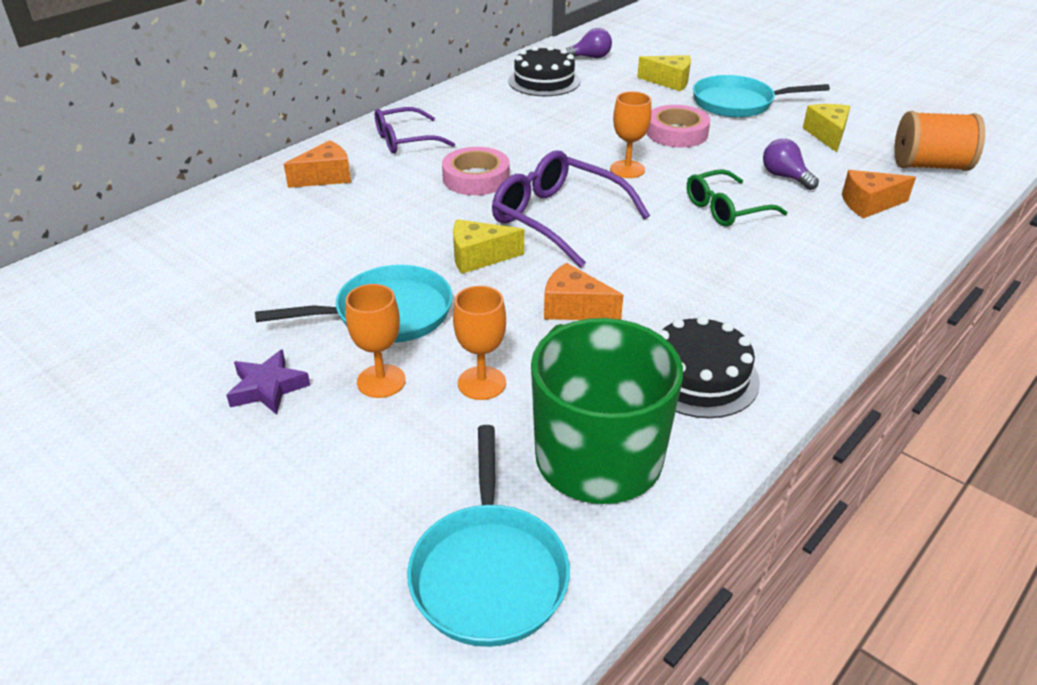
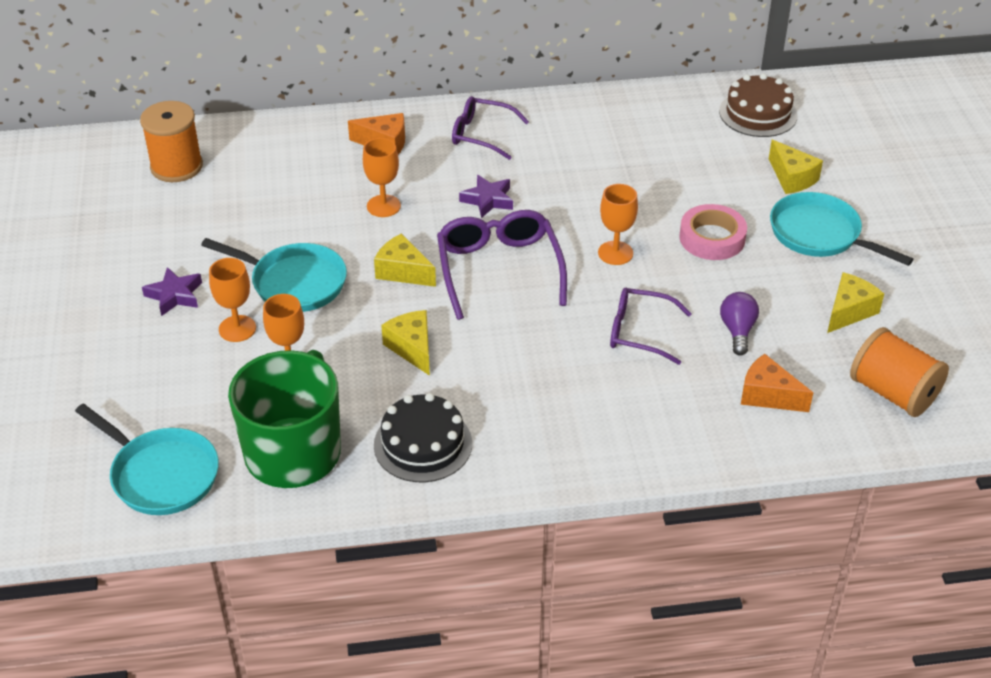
camera: 40 degrees right, 5 degrees up
turquoise pan [407,425,570,647] -> turquoise pan turned 90 degrees counterclockwise [75,404,219,515]
pink tape [442,147,510,195] -> purple star [459,175,513,218]
black cake [508,45,580,96] -> none
orange cheese [544,263,623,320] -> yellow cheese [381,310,430,376]
purple light bulb [564,28,612,58] -> brown cake [719,73,798,137]
green glasses [687,169,787,227] -> purple glasses [610,288,692,365]
none -> orange spool [140,101,203,182]
none -> orange goblet [363,138,401,217]

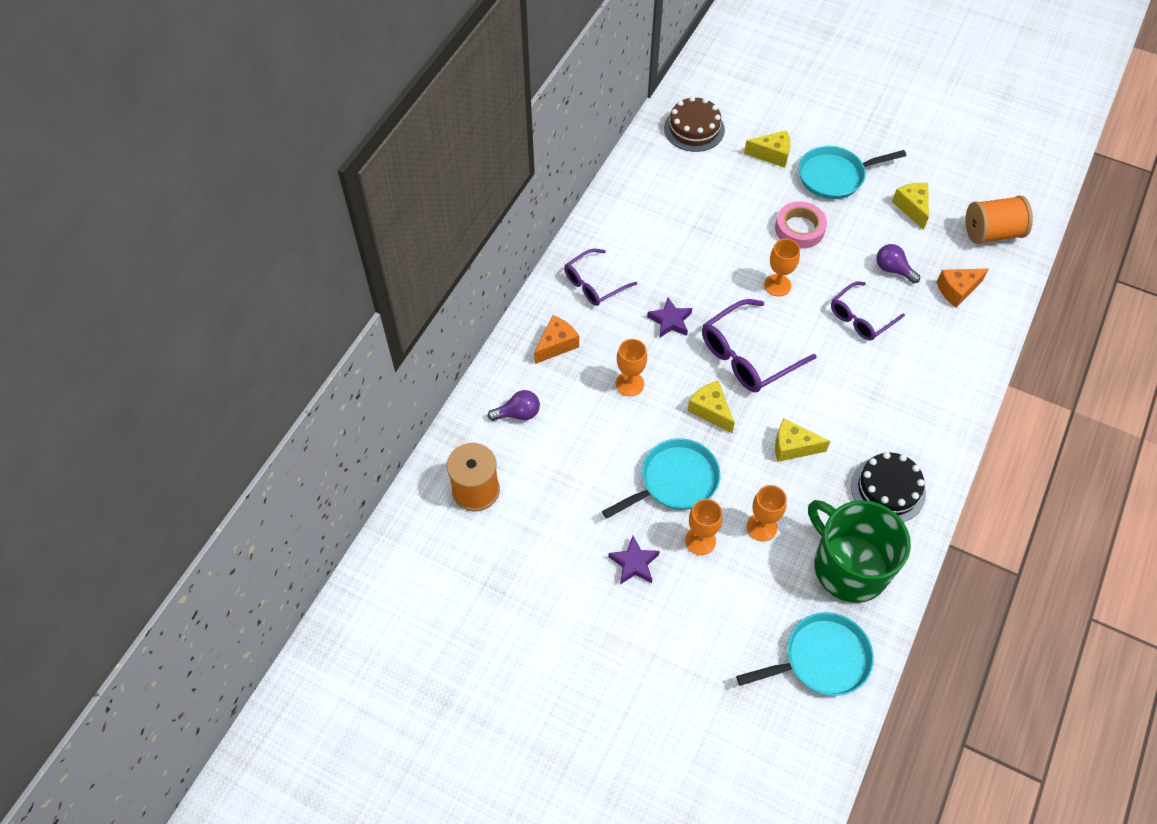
camera: 55 degrees left, 15 degrees up
yellow cheese [374,233,436,287] -> yellow cheese turned 75 degrees clockwise [688,381,735,433]
purple glasses [437,210,567,320] -> purple glasses turned 60 degrees counterclockwise [702,299,817,392]
none -> purple light bulb [488,390,540,421]

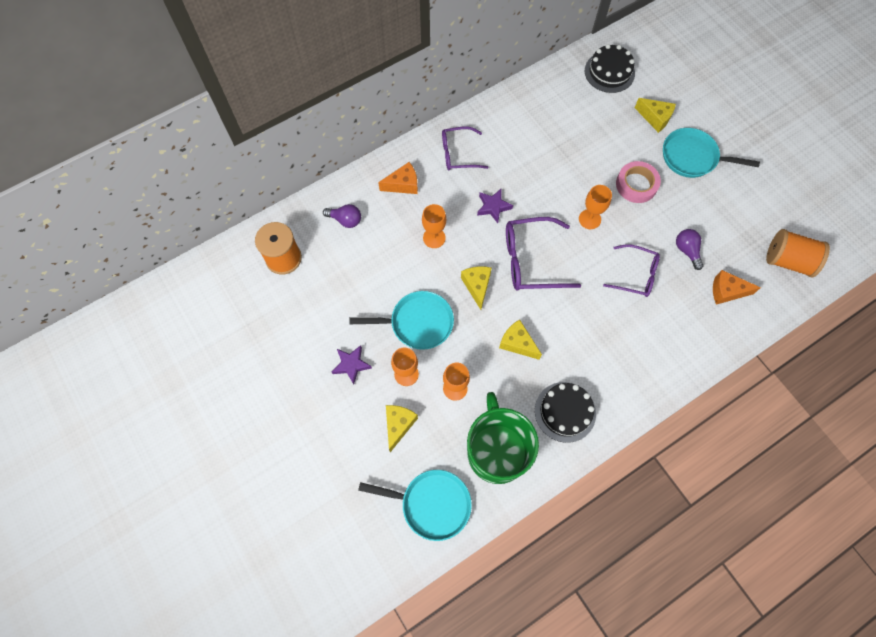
camera: 30 degrees right, 10 degrees up
brown cake [664,96,725,152] -> black cake [585,44,635,93]
purple glasses [831,281,905,341] -> purple glasses turned 150 degrees counterclockwise [603,244,660,297]
yellow cheese [892,183,929,230] -> yellow cheese moved to [386,405,418,452]

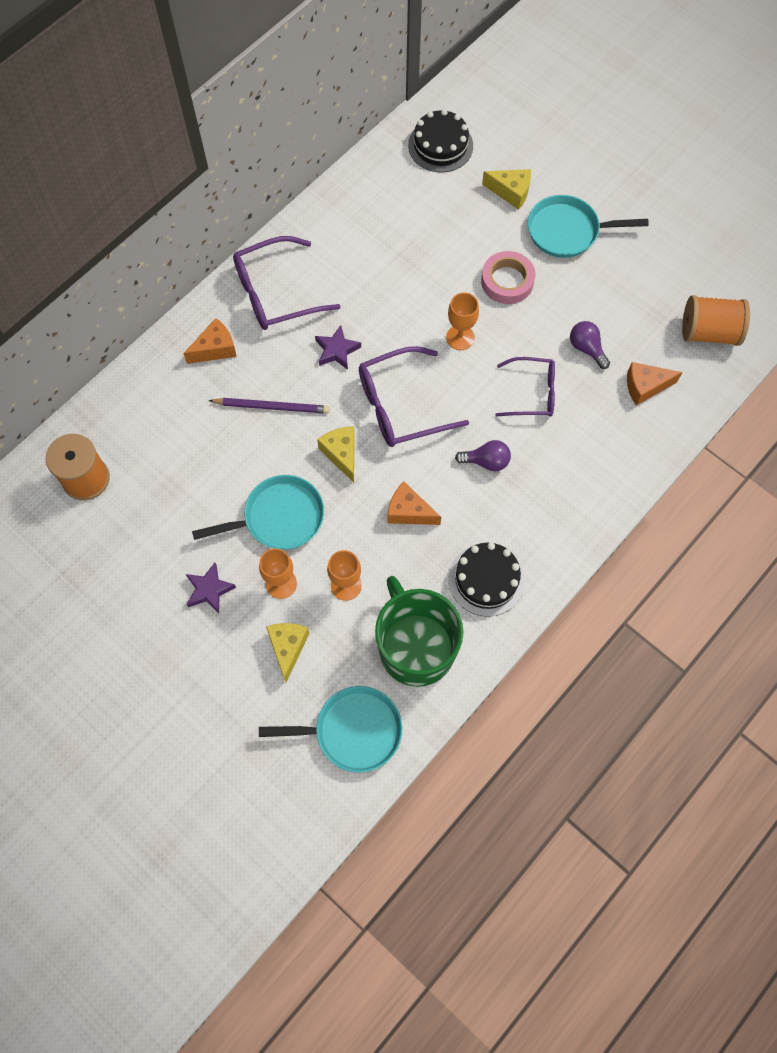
camera: 15 degrees left, 0 degrees up
purple light bulb [323,204,361,228] -> purple light bulb moved to [455,440,511,471]
orange goblet [422,204,446,248] -> purple pencil [208,398,330,414]
purple glasses [442,126,489,170] -> purple glasses [233,236,341,330], size x1.52
yellow cheese [499,319,542,360] -> orange cheese [388,482,441,525]

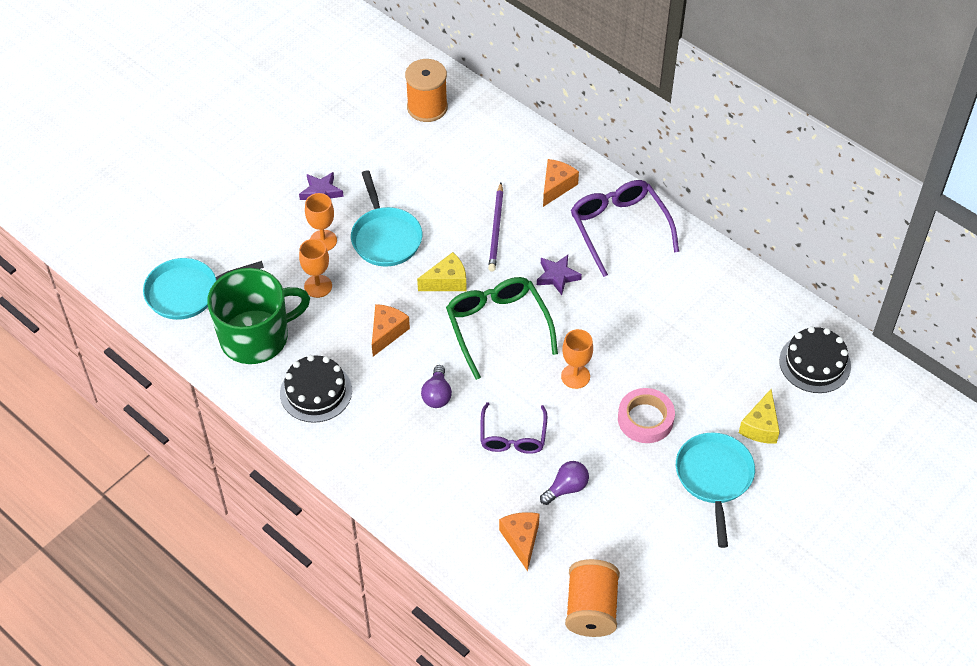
camera: 90 degrees right, 15 degrees down
orange cheese [183,318,237,364] -> orange cheese turned 120 degrees counterclockwise [543,159,579,207]
turquoise pan [259,686,402,773] -> turquoise pan turned 75 degrees clockwise [143,258,264,320]
yellow cheese [266,623,310,682] -> none
purple glasses [359,346,469,447] -> green glasses [446,277,558,380]

